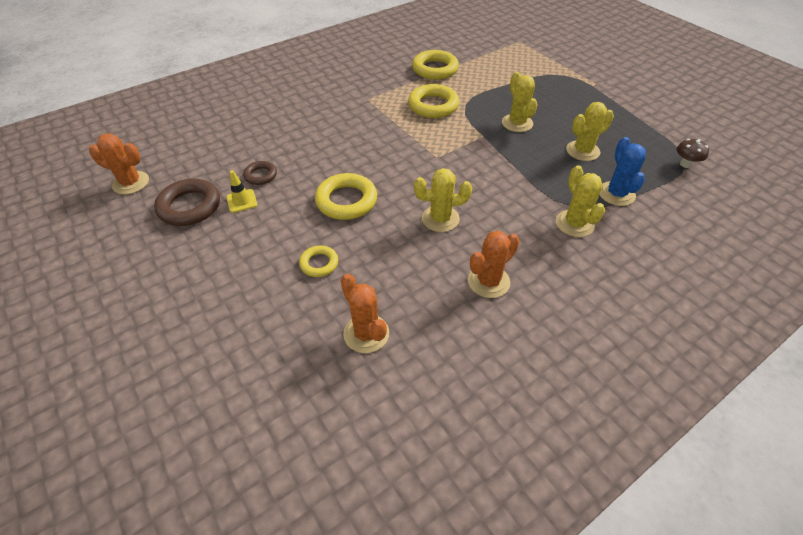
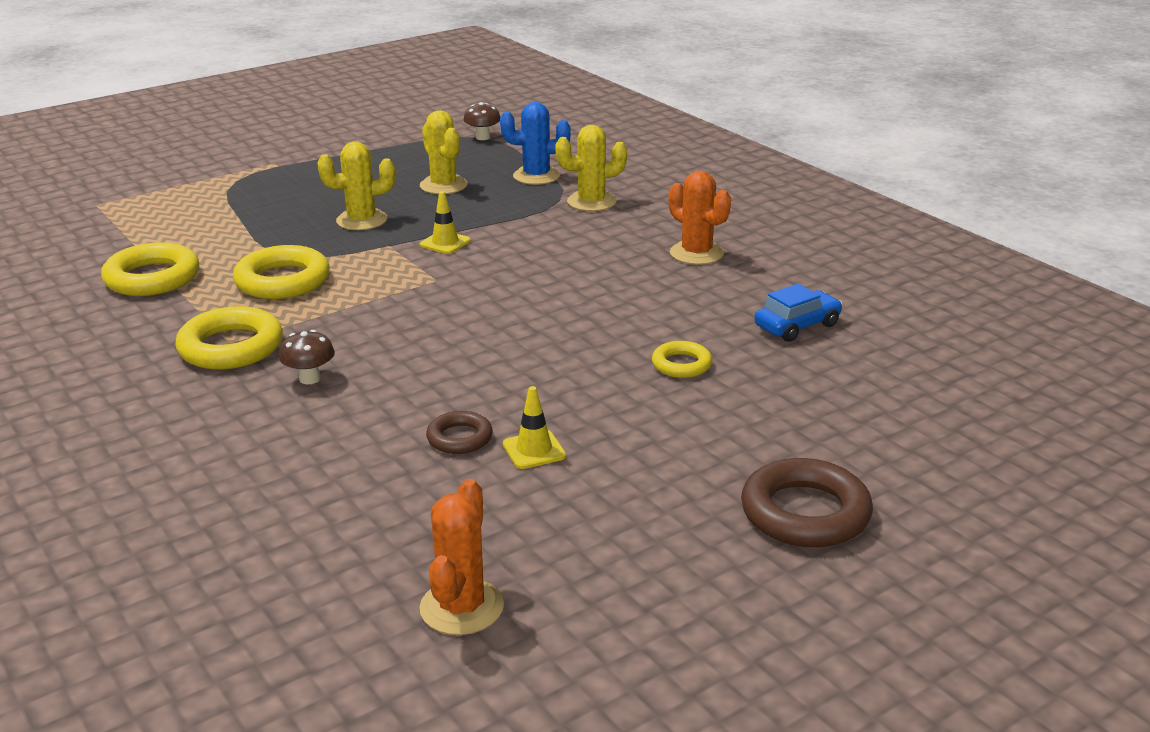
camera: 90 degrees left, 20 degrees down
brown ring [154,179,220,226] -> brown ring moved to [741,458,873,547]
yellow ring [315,173,377,220] -> yellow ring moved to [175,306,283,369]
orange cactus [341,274,389,353] -> blue car [755,284,843,342]
yellow cactus [414,168,472,232] -> none
none -> brown mushroom [279,330,335,384]
none -> yellow traffic cone [420,191,471,254]

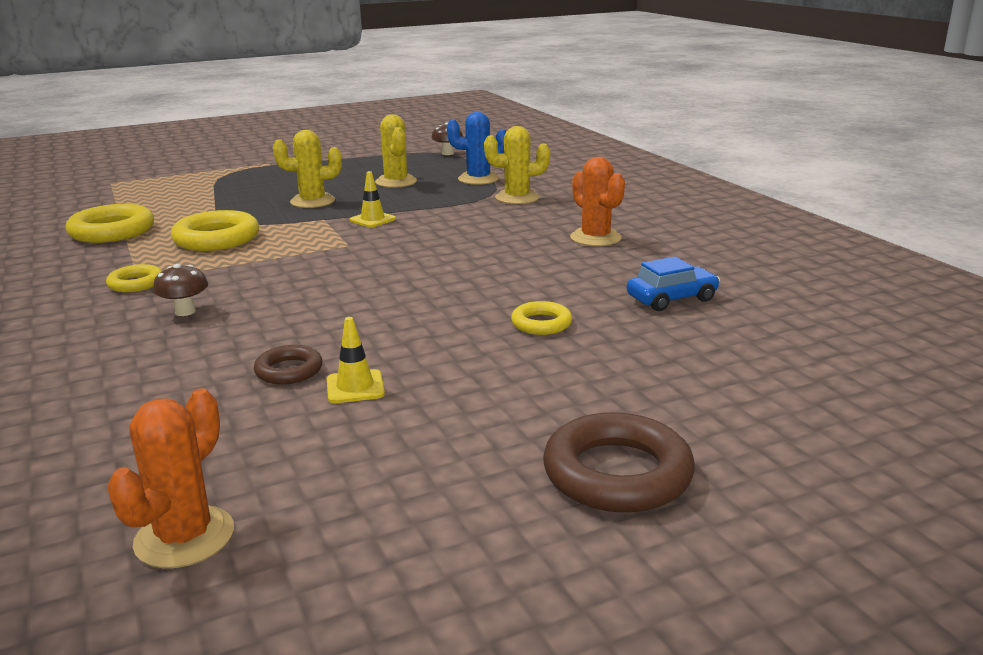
camera: 10 degrees right, 5 degrees down
yellow ring [175,306,283,369] -> yellow ring [106,264,162,292], size x0.56

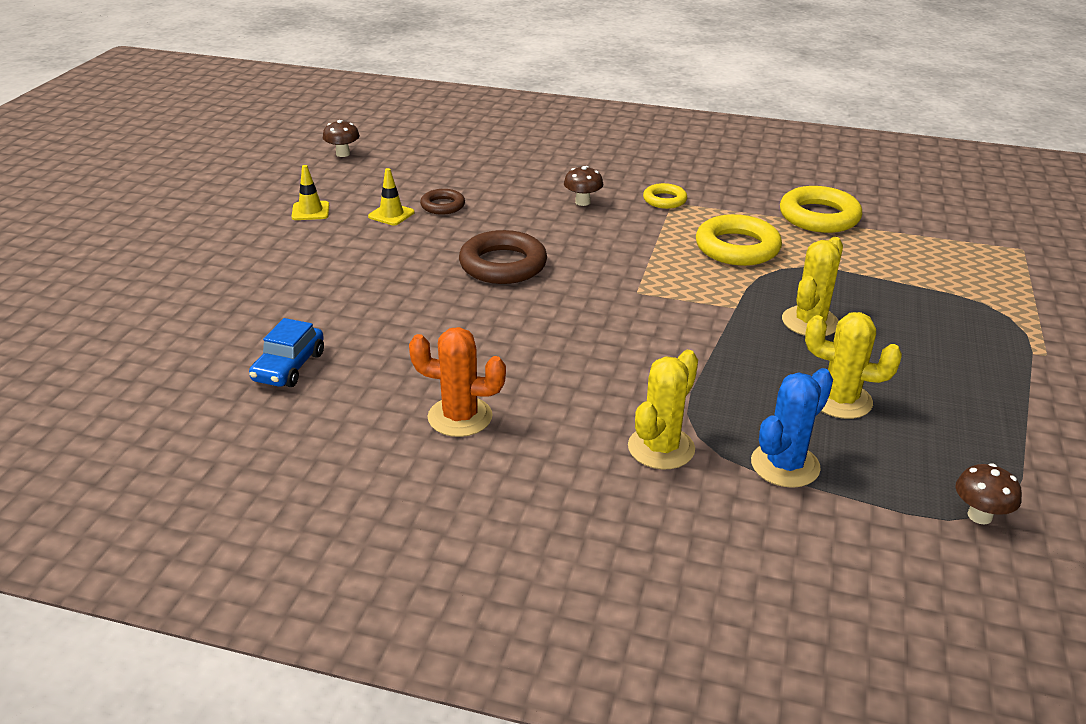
camera: 130 degrees right, 10 degrees up
orange cactus [107,388,234,568] -> brown mushroom [323,120,360,157]
yellow traffic cone [350,171,396,227] -> yellow traffic cone moved to [291,165,329,220]
yellow ring [511,301,572,335] -> none
brown ring [543,412,695,513] -> brown ring moved to [459,230,547,284]

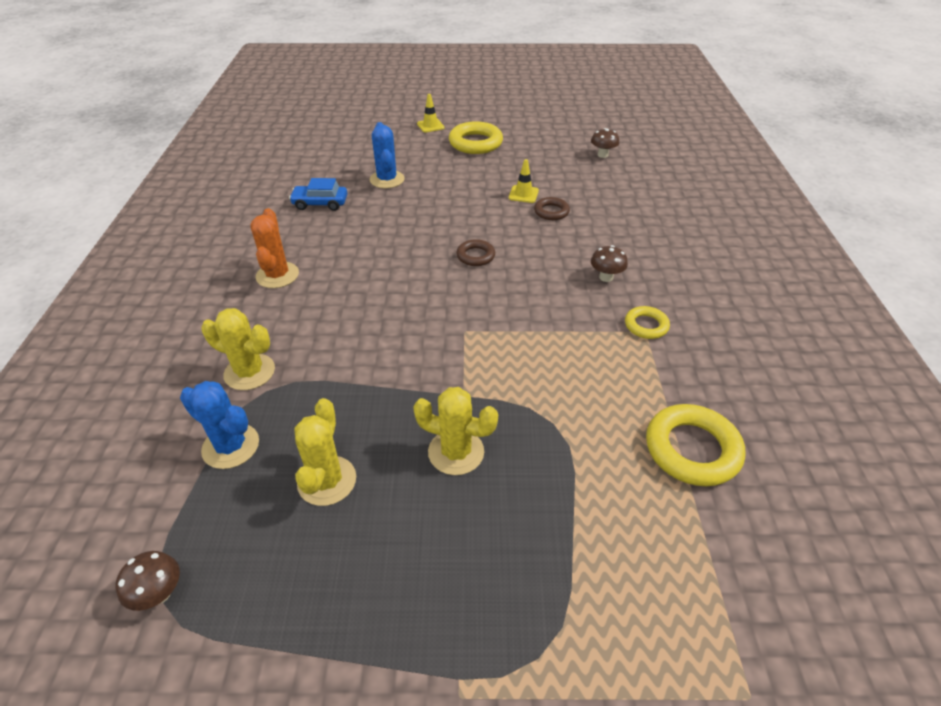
camera: 75 degrees right, 10 degrees up
yellow traffic cone [291,165,329,220] -> yellow traffic cone moved to [417,94,445,132]
brown ring [459,230,547,284] -> brown ring [457,239,495,266], size x0.56
yellow ring [696,214,782,266] -> yellow ring moved to [449,121,503,154]
none -> blue cactus [370,122,405,188]

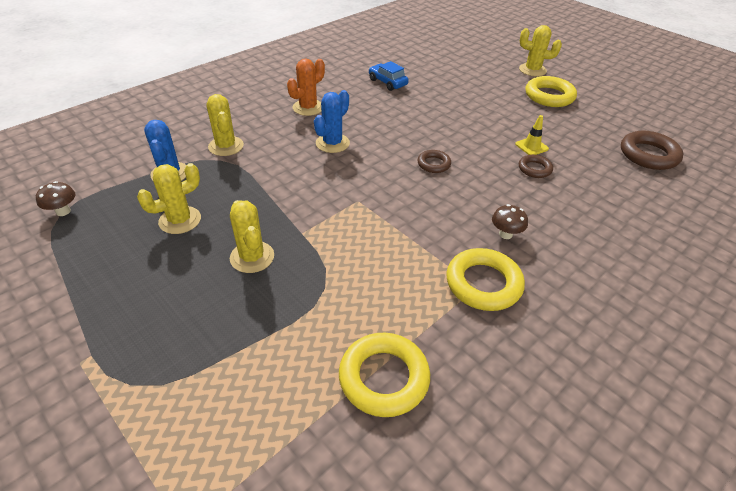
camera: 45 degrees right, 0 degrees up
blue cactus [370,122,405,188] -> blue cactus moved to [314,90,350,153]
yellow traffic cone [417,94,445,132] -> yellow cactus [519,25,562,76]
brown mushroom [591,128,619,158] -> brown ring [621,131,683,170]
yellow ring [625,306,670,339] -> yellow ring [446,248,525,311], size x1.78

